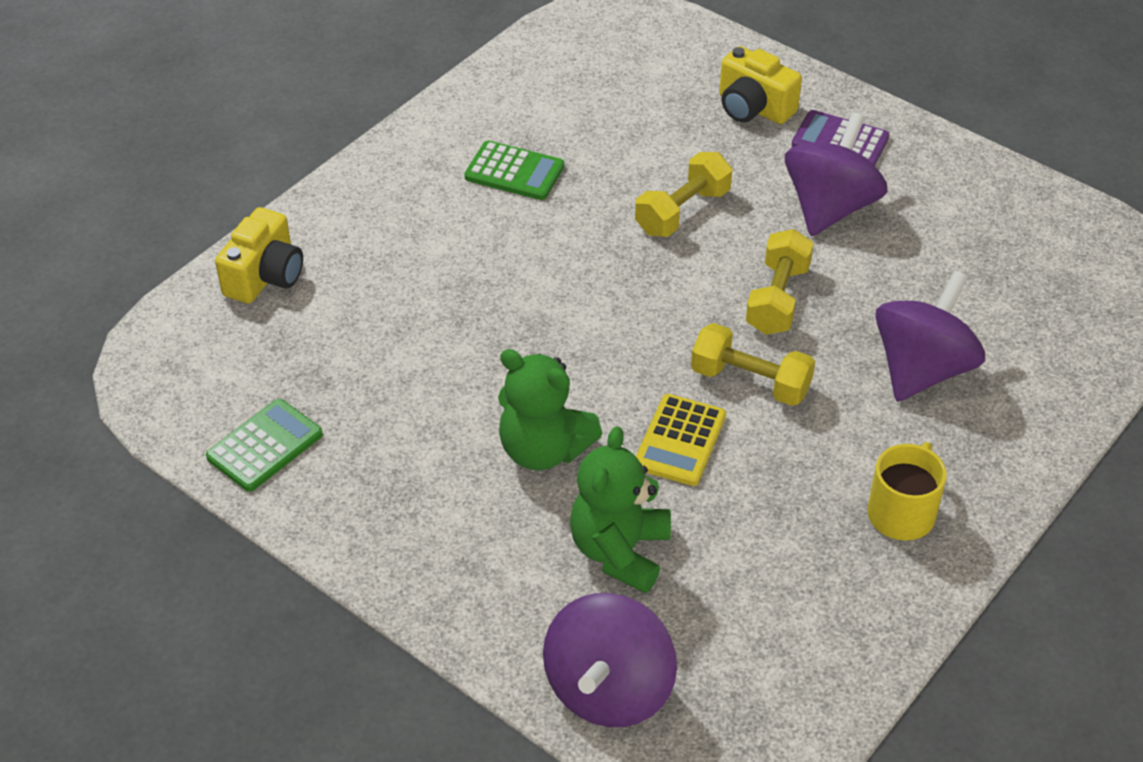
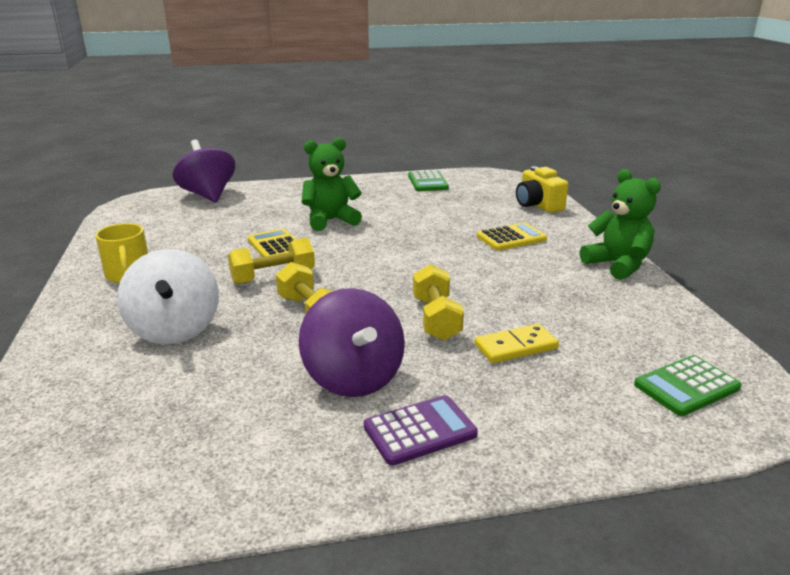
camera: 130 degrees right, 20 degrees down
green calculator [464,141,564,200] -> green calculator moved to [634,355,742,416]
green teddy bear [570,426,671,593] -> green teddy bear moved to [580,169,661,280]
yellow camera [719,46,802,124] -> none
purple spinning top [875,271,985,402] -> white spinning top [117,249,219,344]
none -> yellow domino [474,324,559,363]
none -> yellow calculator [477,222,547,251]

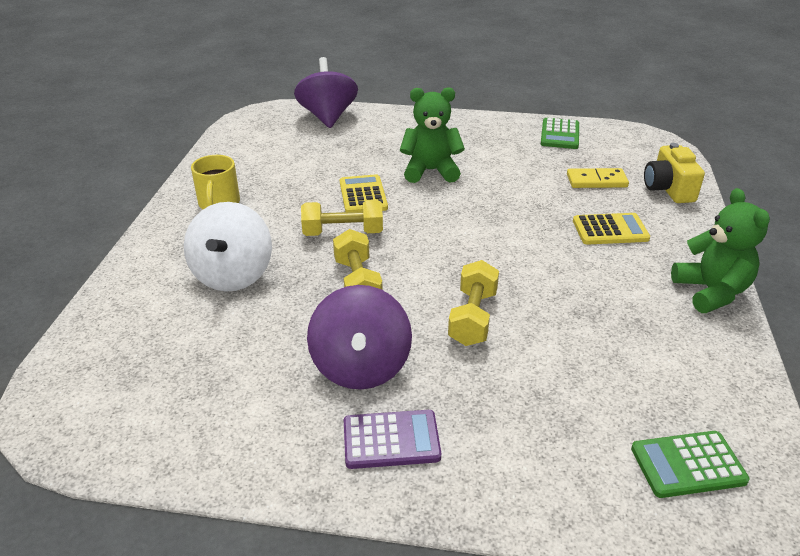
camera: 20 degrees right, 10 degrees up
yellow domino [474,324,559,363] -> yellow domino moved to [567,168,629,188]

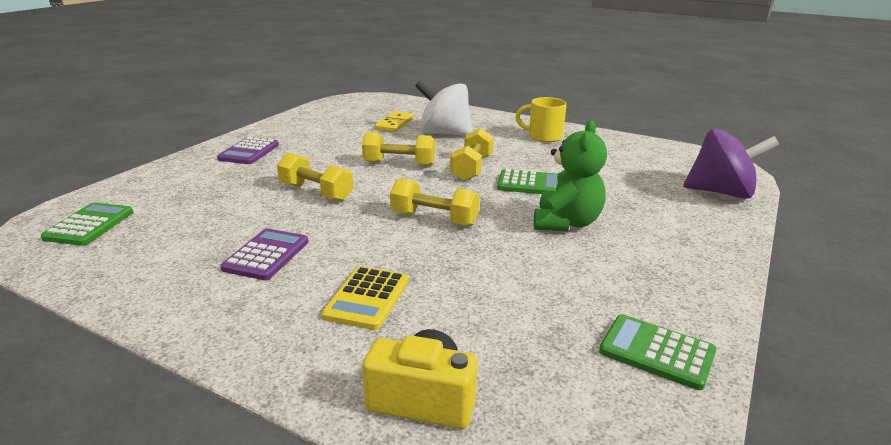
camera: 110 degrees right, 10 degrees down
purple spinning top [307,285,412,390] -> none
yellow calculator [340,174,388,212] -> green calculator [497,169,559,194]
yellow domino [567,168,629,188] -> yellow domino moved to [375,111,414,132]
green teddy bear [671,188,770,313] -> none
none -> purple calculator [221,228,308,280]
none -> yellow dumbbell [390,178,479,226]

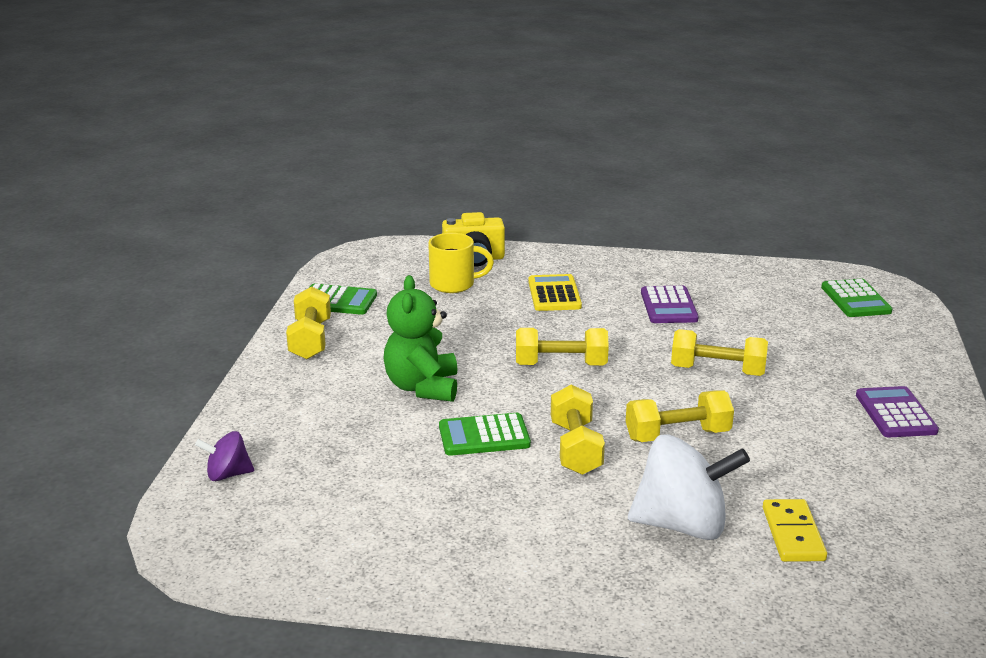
camera: 160 degrees right, 0 degrees up
yellow mug [515,97,567,142] -> yellow mug moved to [428,233,494,293]
purple spinning top [683,128,779,199] -> purple spinning top [195,431,254,481], size x0.51
none -> yellow dumbbell [286,286,331,359]

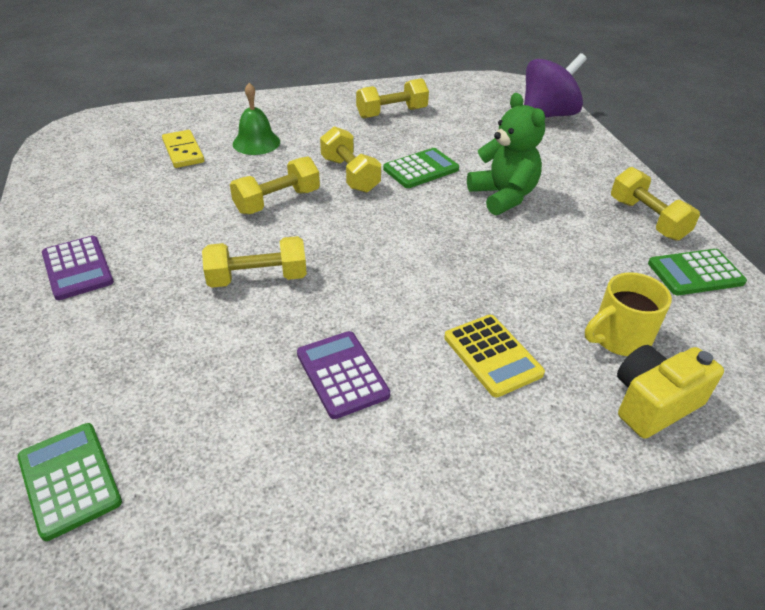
camera: 155 degrees right, 15 degrees up
purple spinning top [195,431,254,481] -> purple spinning top [524,53,587,118], size x1.97
yellow dumbbell [516,328,609,366] -> yellow dumbbell moved to [356,78,429,118]
white spinning top [628,434,750,540] -> green bell [233,83,280,155]

